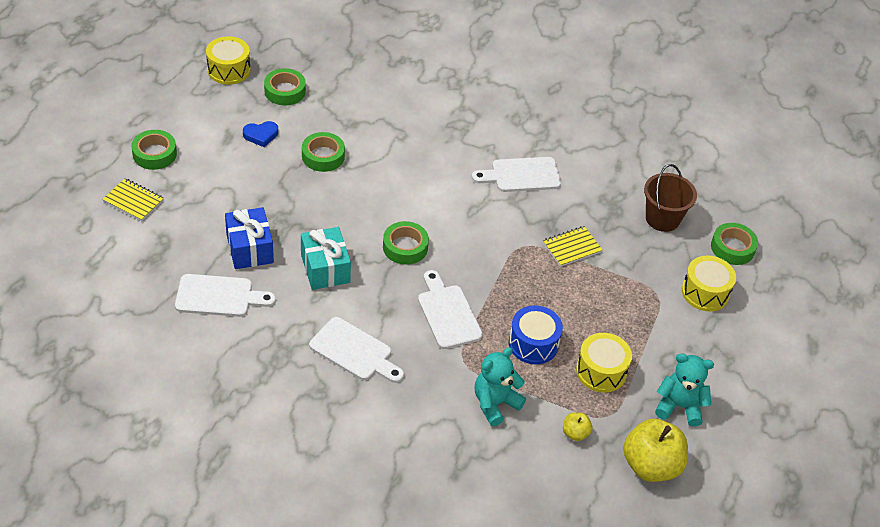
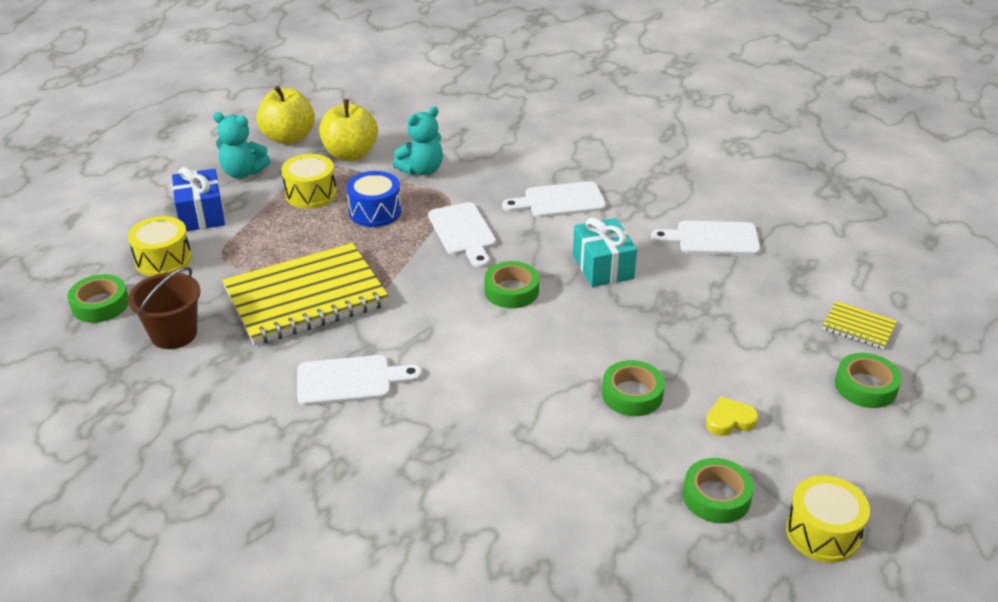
camera: 175 degrees left, 10 degrees down
blue gift [225,207,274,269] -> blue gift moved to [172,167,225,231]
blue heart [243,121,278,147] -> yellow heart [706,397,758,436]
white cutting board [309,317,404,383] -> white cutting board turned 45 degrees counterclockwise [502,181,606,218]
yellow notebook [543,226,602,267] -> yellow notebook [222,243,389,345], size x2.31
yellow apple [563,412,592,441] -> yellow apple [319,99,378,161], size x2.13

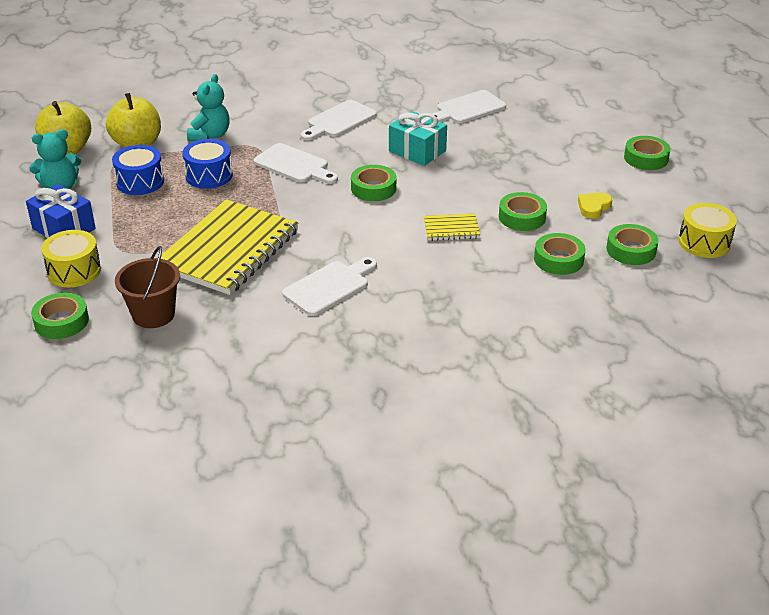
camera: 35 degrees left, 0 degrees up
yellow drum [281,154,337,209] -> blue drum [112,145,164,195]
yellow notebook [822,301,897,349] -> yellow notebook moved to [424,214,480,241]
none -> green tape [534,233,586,275]

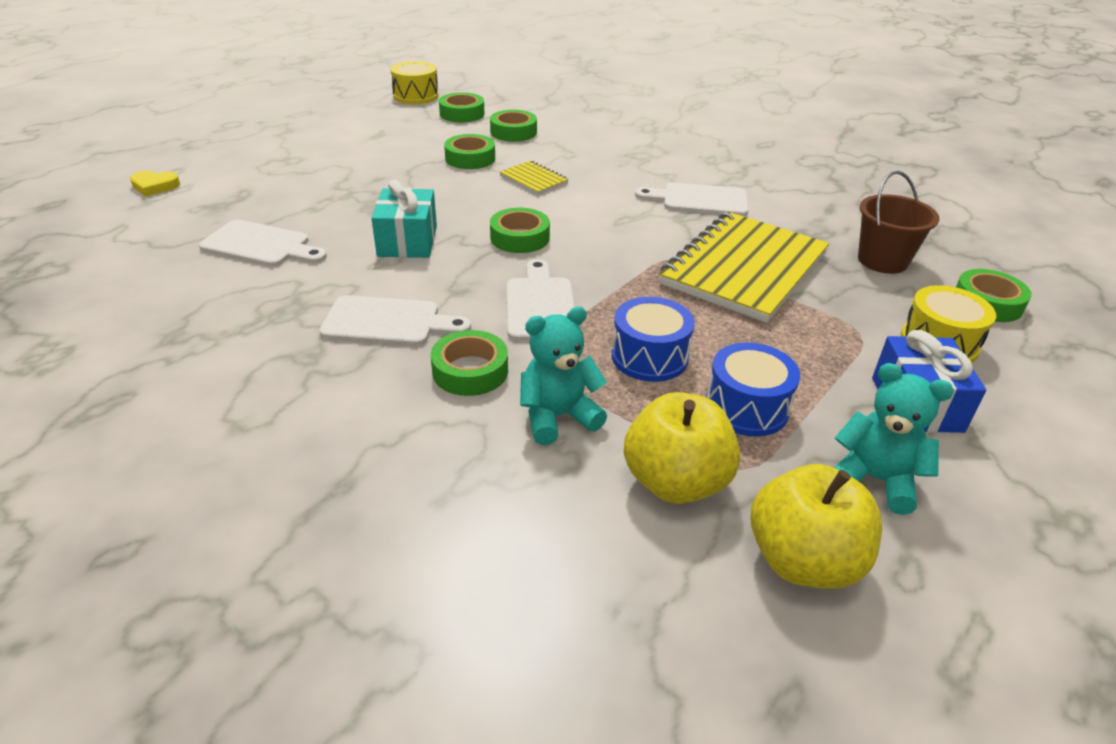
camera: 130 degrees left, 0 degrees up
yellow notebook [161,199,299,295] -> yellow notebook turned 45 degrees counterclockwise [658,212,829,323]
yellow heart [578,193,612,219] -> yellow heart moved to [130,171,180,197]
green tape [624,136,671,170] -> green tape moved to [431,330,508,396]

